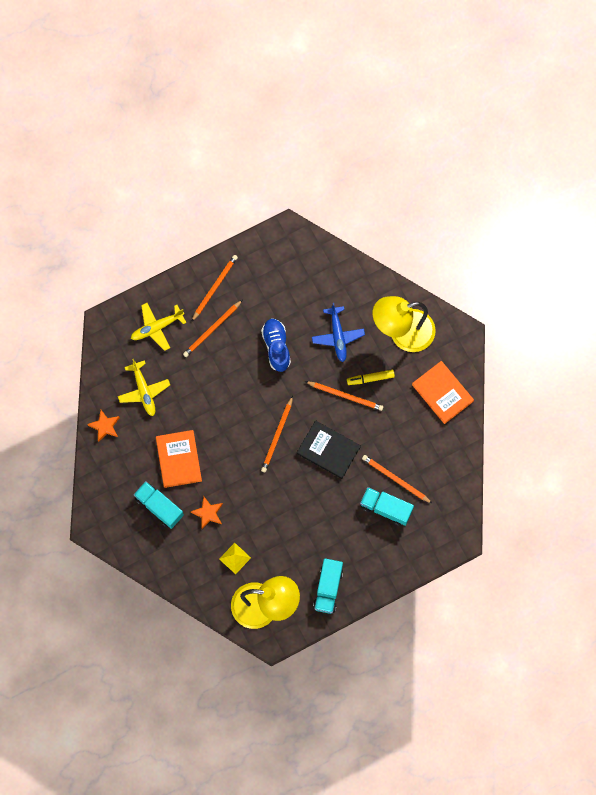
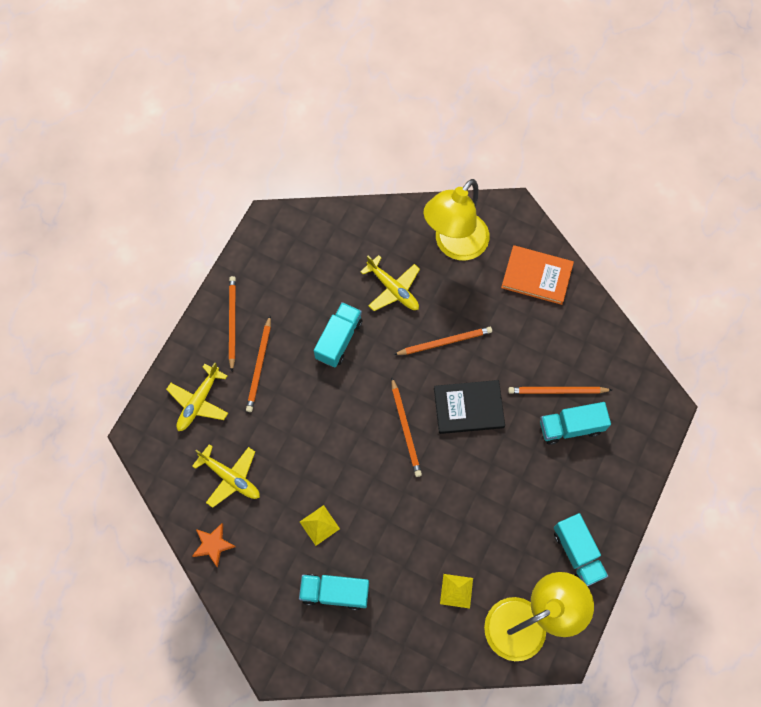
camera: 35 degrees left, 5 degrees down
orange book [156,430,202,488] -> yellow pyramid [300,505,340,546]
orange star [191,497,223,529] -> none
blue shoe [261,318,291,372] -> turquoise truck [314,302,363,368]
blue plane [312,303,365,362] -> yellow plane [360,255,420,311]
yellow marker [347,370,395,385] -> none

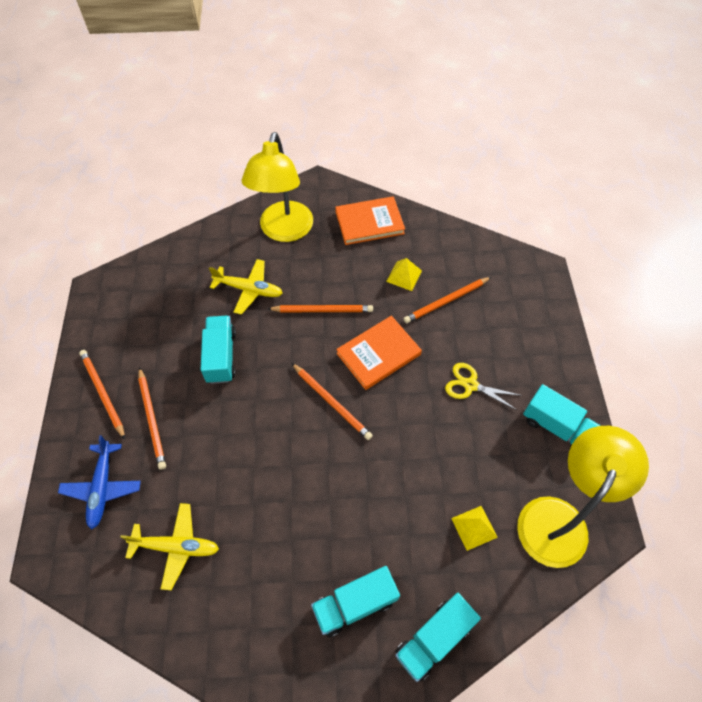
camera: 30 degrees left, 10 degrees down
yellow plane [166,362,228,431] -> blue plane [58,435,141,529]
orange star [192,523,236,567] -> none
yellow pyramid [300,505,340,546] -> yellow pyramid moved to [386,258,422,291]
orange pencil [393,327,492,355] -> orange pencil turned 45 degrees clockwise [268,305,373,312]
black book [434,380,505,434] -> orange book [336,316,422,390]
turquoise truck [540,402,611,445] -> turquoise truck moved to [395,593,481,682]
none -> yellow scissors [445,363,522,411]

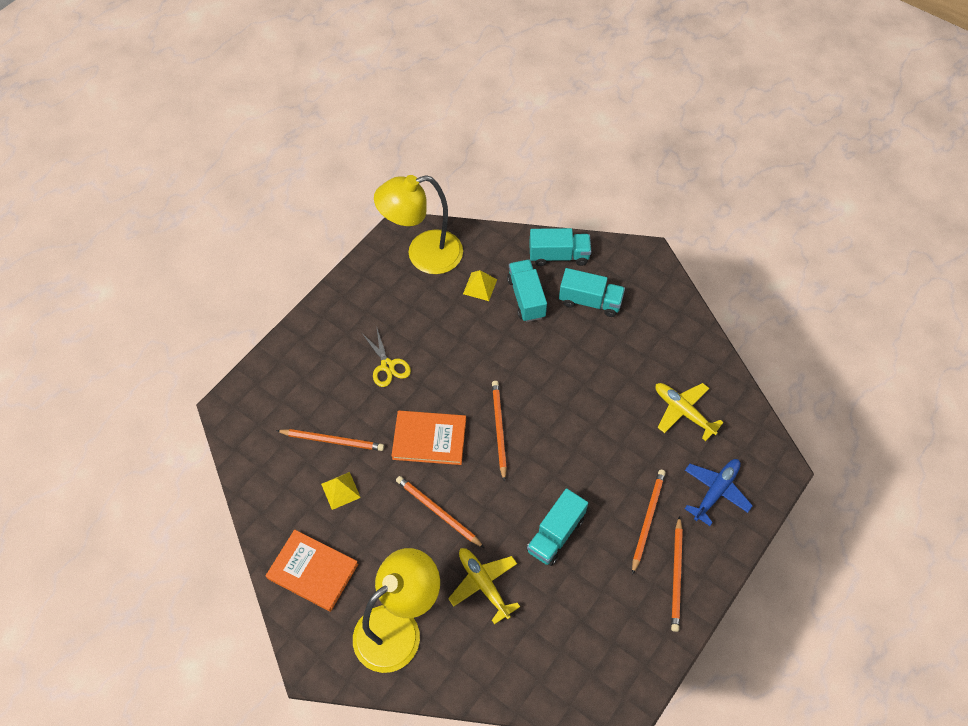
camera: 140 degrees left, 0 degrees up
turquoise truck [523,384,601,448] -> turquoise truck moved to [507,259,547,322]

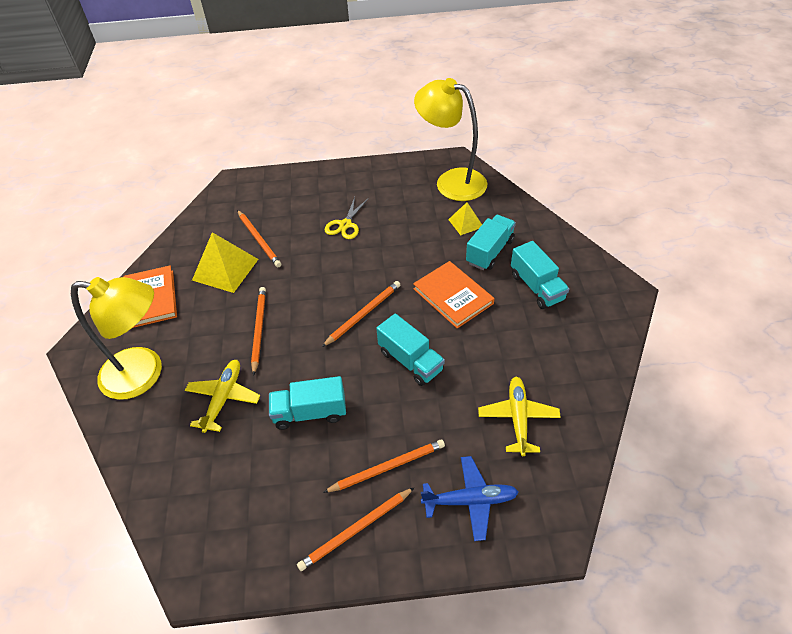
camera: 50 degrees right, 10 degrees down
yellow pyramid [321,472,361,510] -> yellow pyramid [192,232,259,293], size x1.77
orange book [391,411,466,465] -> orange book moved to [413,261,495,328]
turquoise truck [529,228,591,266] -> turquoise truck moved to [376,313,445,386]

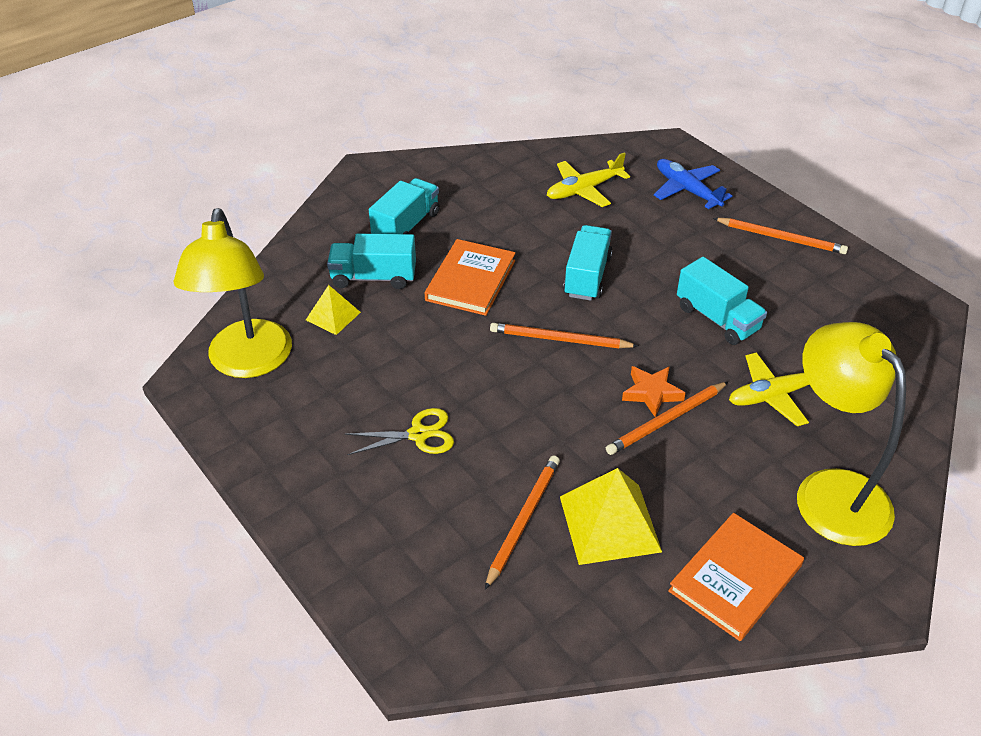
camera: 125 degrees left, 5 degrees down
orange pencil [323,439,445,493] -> none
none -> orange star [622,366,686,417]

